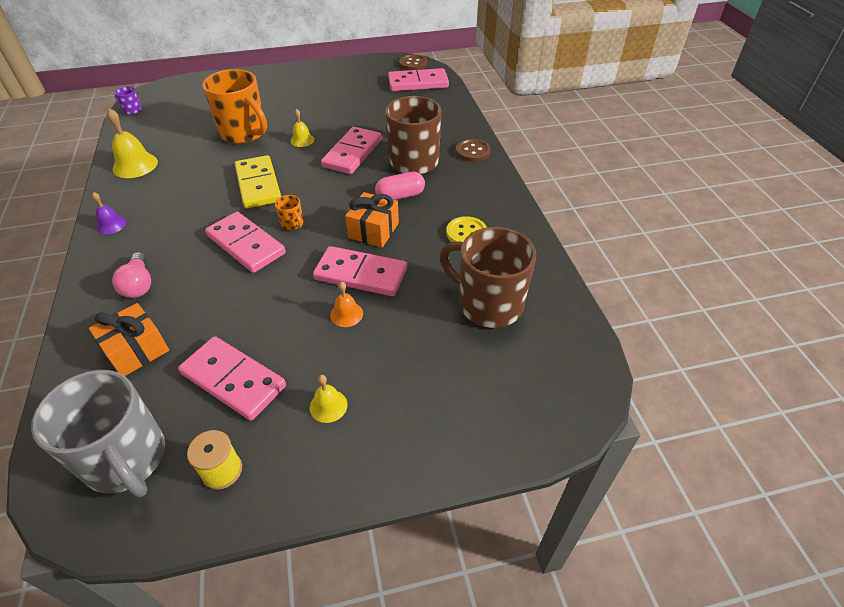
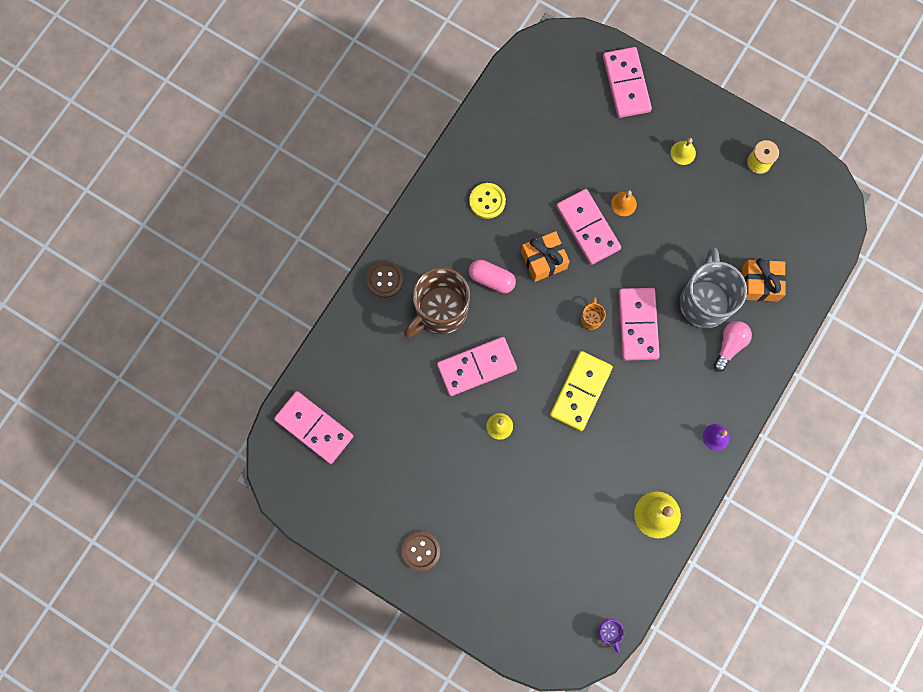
camera: 135 degrees left, 30 degrees up
grey mug [31,370,165,497] -> grey mug moved to [680,247,747,328]
pink domino [178,336,286,421] -> pink domino moved to [603,47,652,118]
orange mug [202,69,267,144] -> none
brown button [399,54,427,70] -> brown button moved to [402,531,440,571]
brown mug [440,227,537,328] -> none

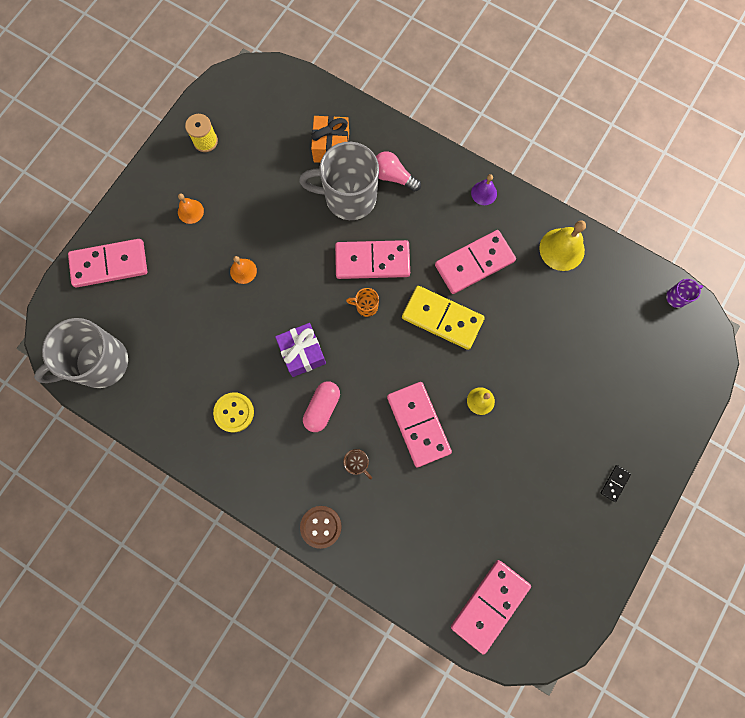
camera: 90 degrees left, 0 degrees up
brown button [402,531,440,571] -> black domino [601,465,631,502]
brown mug [404,267,470,338] -> brown mug [343,449,372,479], size x0.41
orange gift [521,231,570,282] -> purple gift [275,323,326,377]
pink domino [556,189,621,265] -> pink domino moved to [435,230,516,294]
yellow bell [671,138,696,165] -> orange bell [178,193,204,224]
none -> grey mug [34,318,128,388]

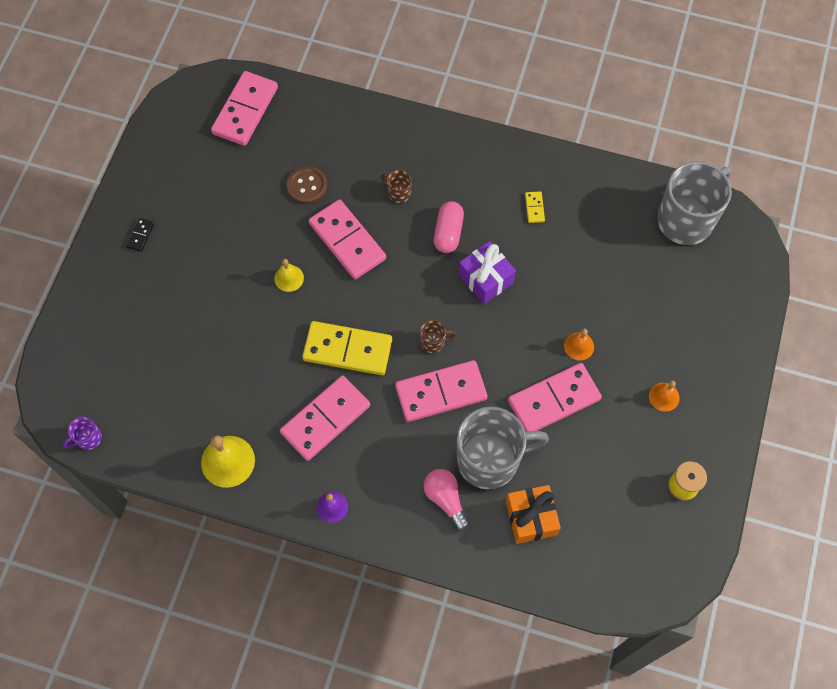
camera: 165 degrees right, 10 degrees down
pink domino [68,239,147,287] -> pink domino moved to [508,363,602,432]
yellow button [213,392,254,433] -> yellow domino [525,191,545,223]
brown button [300,506,342,549] -> brown button moved to [287,166,328,204]
orange mug [346,288,379,317] -> brown mug [420,320,456,353]
pink light bulb [376,151,421,192] -> pink light bulb turned 135 degrees counterclockwise [424,469,469,531]

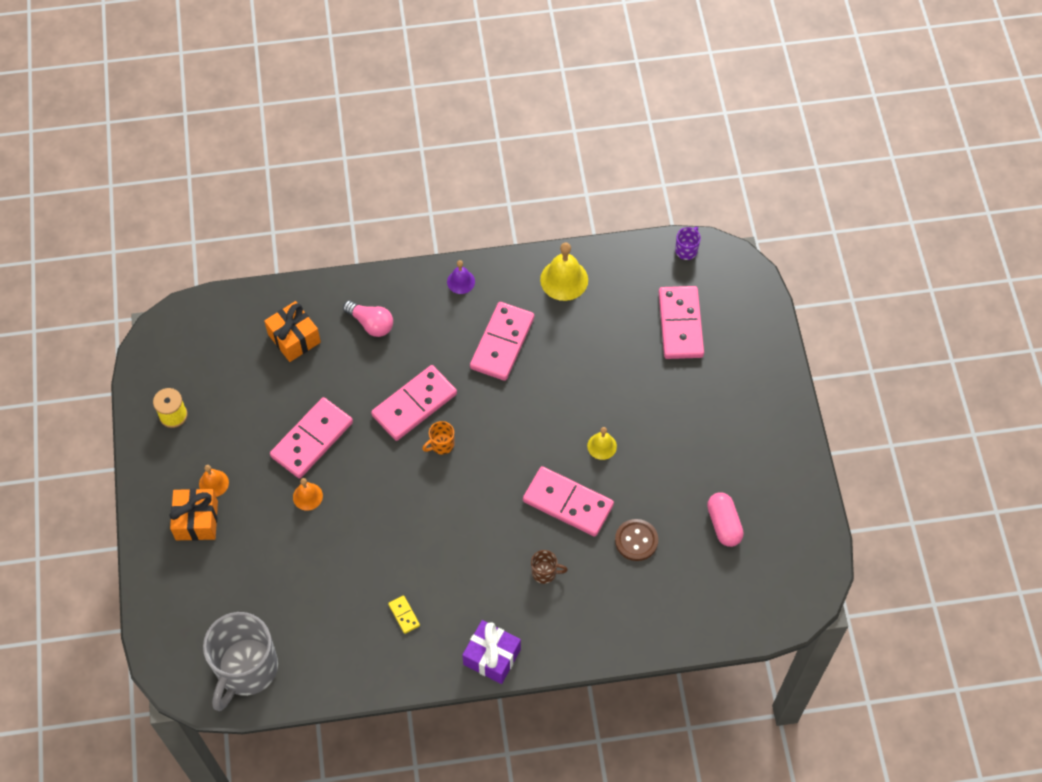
camera: 155 degrees right, 5 degrees down
black domino [126,218,154,252] -> none
pink domino [211,71,278,146] -> pink domino moved to [659,286,704,359]
yellow domino [302,321,392,375] -> none
brown mug [420,320,456,353] -> orange mug [422,421,454,455]
pink capsule [434,201,464,253] -> pink capsule moved to [707,492,744,547]
grey mug [457,407,549,489] -> none
purple gift [458,241,516,304] -> purple gift moved to [462,620,521,684]
none -> orange gift [169,489,218,541]

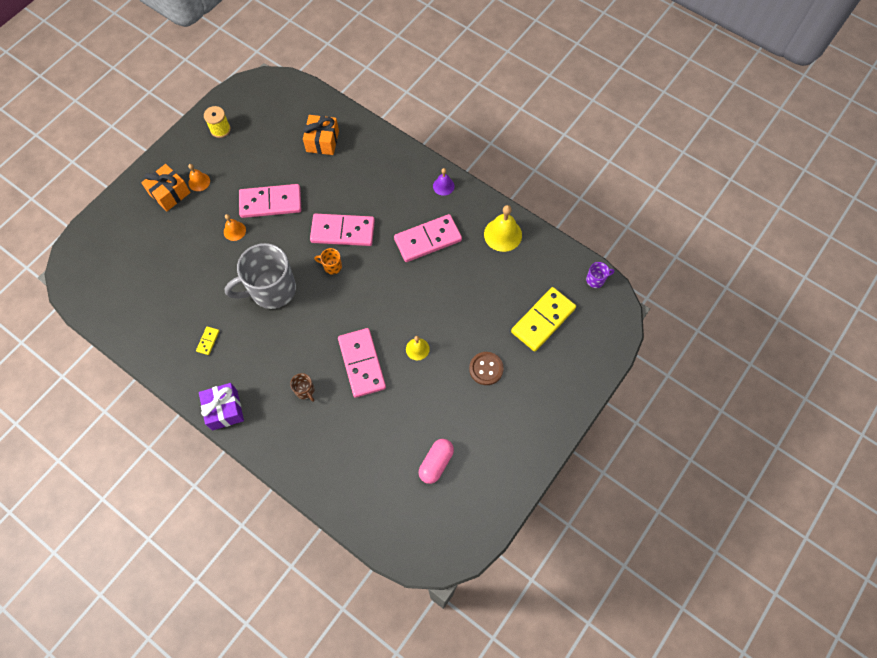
camera: 45 degrees right, 5 degrees up
grey mug [203,612,278,711] -> grey mug moved to [225,243,296,309]
pink light bulb [343,300,393,337] -> none
brown button [615,519,658,561] -> brown button moved to [469,352,504,385]
pink domino [659,286,704,359] -> yellow domino [511,287,576,351]

